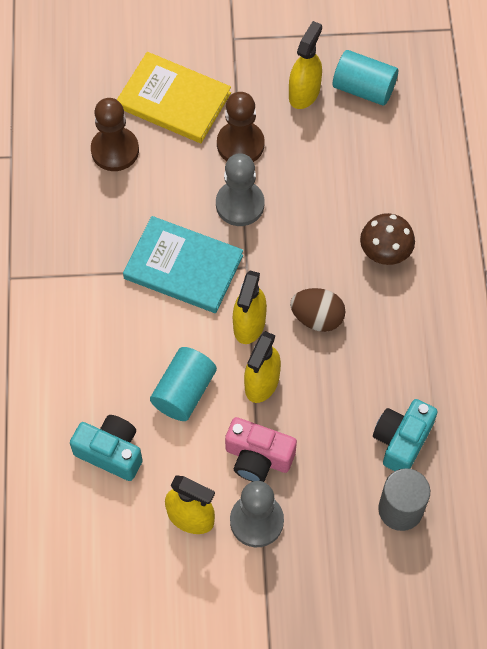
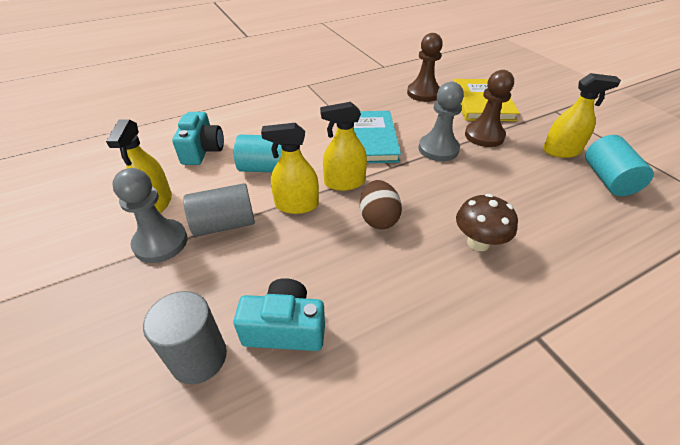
camera: 65 degrees right, 20 degrees down
pink camera [225,417,297,482] -> grey cylinder [183,183,255,237]

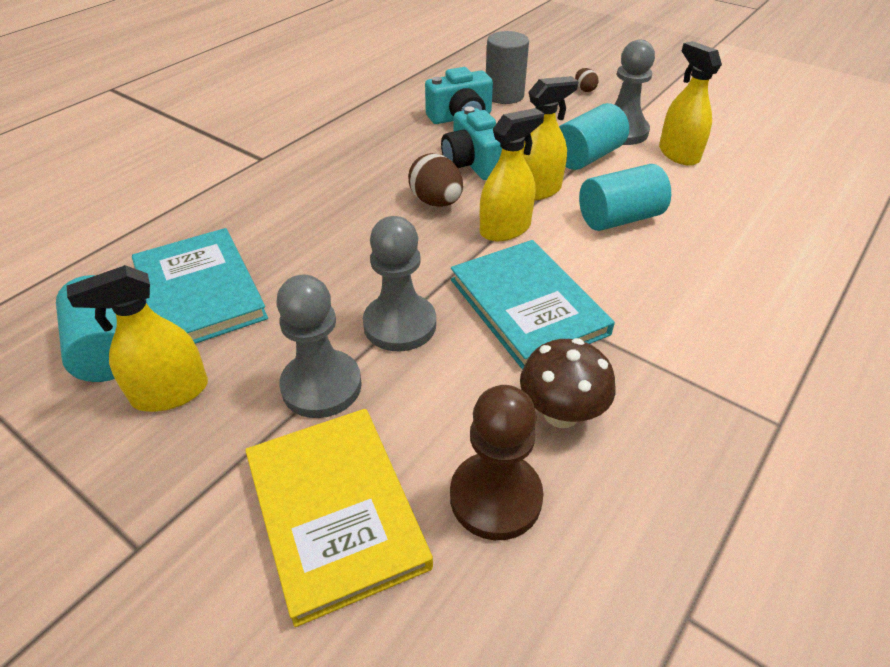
camera: 155 degrees right, 0 degrees up
turquoise camera [172,112,224,165] -> turquoise camera moved to [441,106,502,180]
grey cylinder [183,183,255,237] -> turquoise cylinder [559,103,629,170]
brown mushroom [456,194,518,251] -> brown mushroom moved to [520,338,615,428]
brown pawn [465,70,514,147] -> grey pawn [276,275,362,418]
none -> turquoise book [132,228,268,344]
none -> brown egg [575,68,598,92]

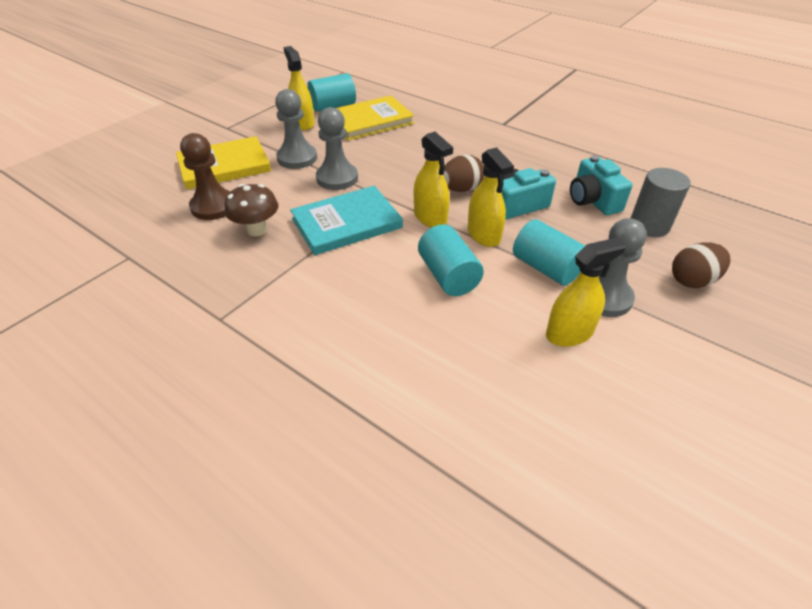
camera: 90 degrees right, 0 degrees up
turquoise book [132,228,268,344] -> yellow book [336,96,414,140]
brown egg [575,68,598,92] -> brown egg [672,242,731,288], size x1.86

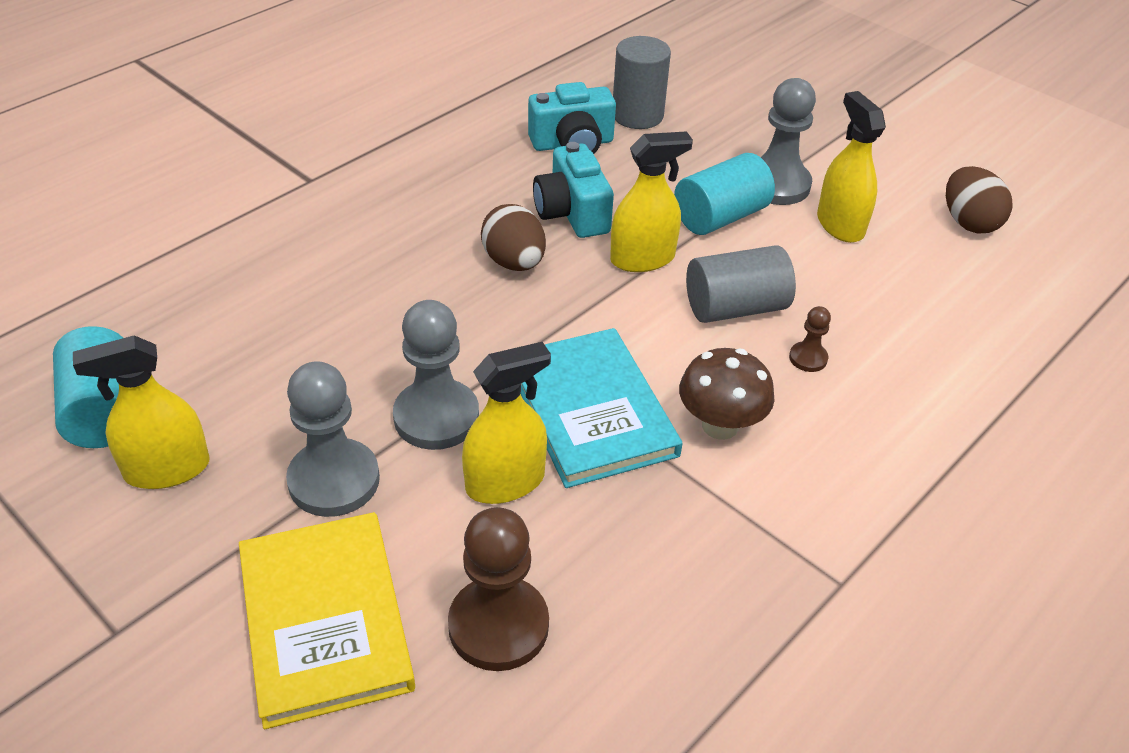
camera: 85 degrees left, 0 degrees up
brown mushroom [224,184,278,236] -> brown mushroom moved to [679,348,775,440]
yellow book [336,96,414,140] -> none
yellow spray bottle [414,132,453,228] -> yellow spray bottle moved to [462,342,551,504]
turquoise cylinder [418,224,484,296] -> grey cylinder [686,245,796,323]
brown egg [672,242,731,288] -> brown egg moved to [946,166,1013,234]
none -> brown pawn [789,306,831,372]

